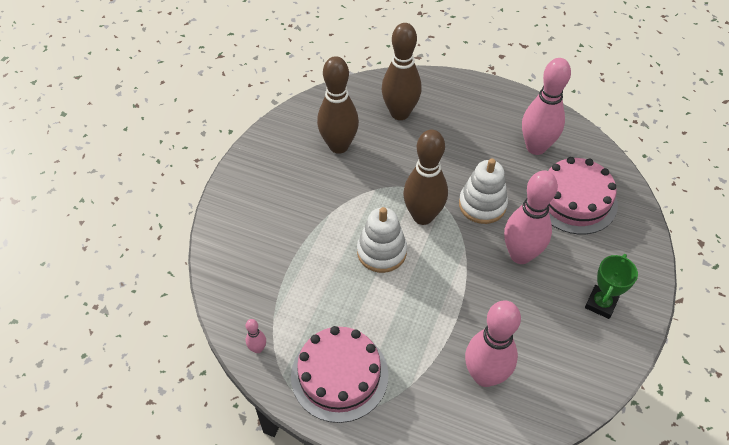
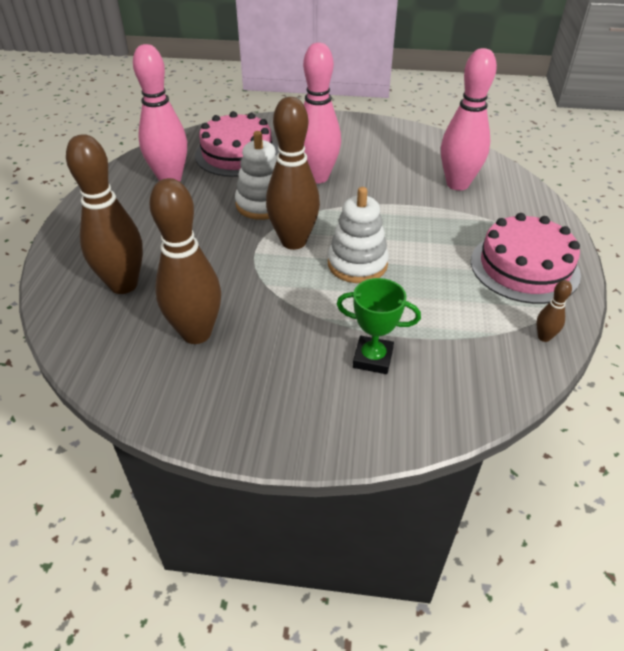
camera: 105 degrees left, 10 degrees down
pink bowling pin [246,319,266,353] -> brown bowling pin [536,280,572,342]
green trophy [585,254,638,319] -> green trophy moved to [337,278,421,374]

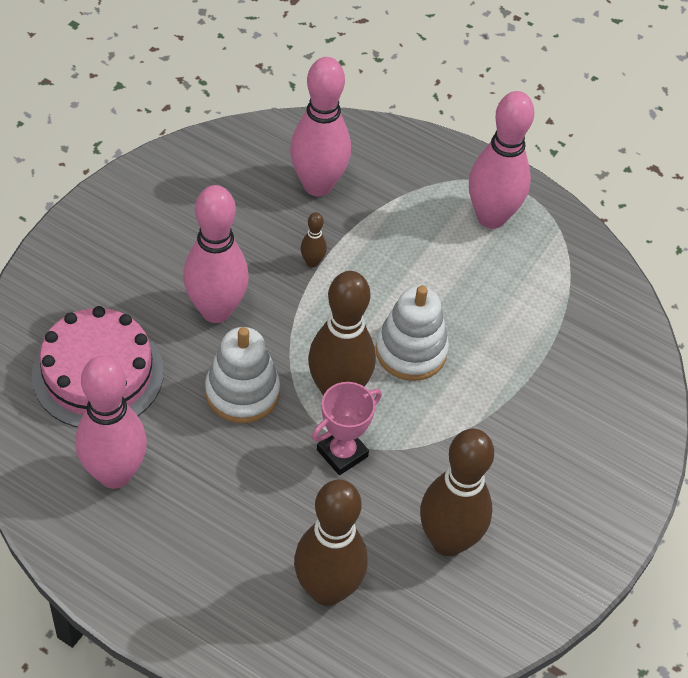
camera: 70 degrees left, 10 degrees up
green trophy [337,278,421,374] -> none
pink cake [471,213,581,304] -> pink bowling pin [469,91,534,229]
brown bowling pin [536,280,572,342] -> brown bowling pin moved to [301,212,327,268]
none -> pink trophy [312,382,382,475]

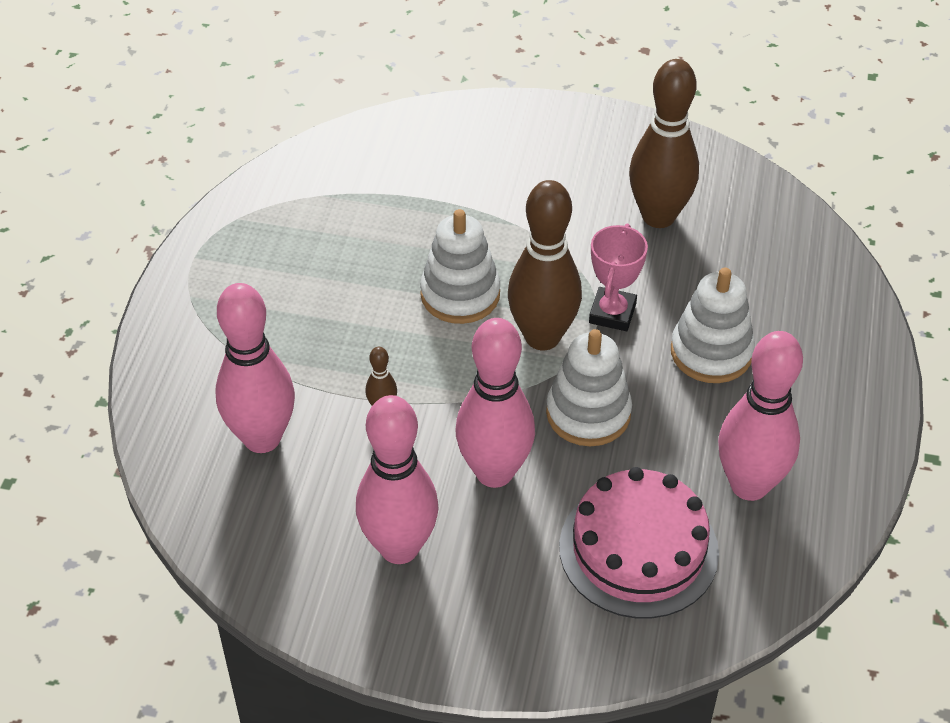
camera: 105 degrees left, 5 degrees down
brown bowling pin [294,479,368,606] -> none
pink trophy [312,382,382,475] -> pink trophy turned 75 degrees clockwise [589,224,648,331]
pink bowling pin [469,91,534,229] -> pink bowling pin moved to [356,395,439,564]
none -> white stacking toy [671,267,755,383]

